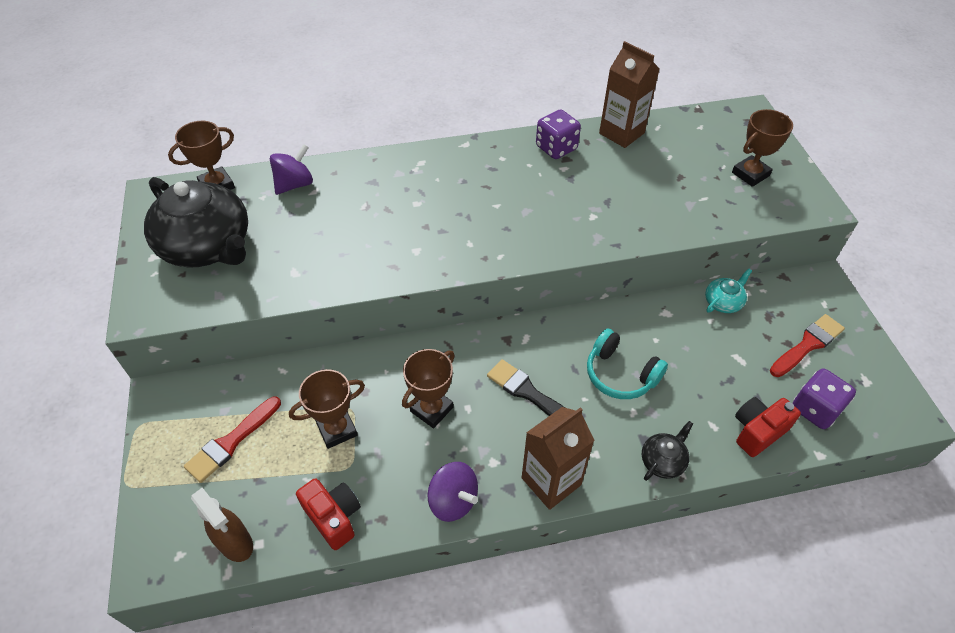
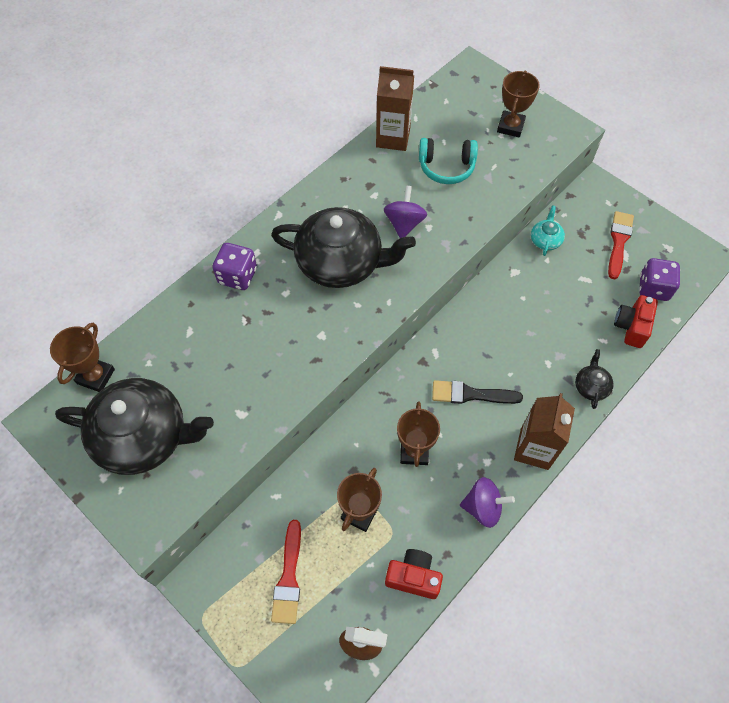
camera: 35 degrees left, 10 degrees up
purple spinning top [270,144,313,195] -> purple spinning top moved to [384,186,427,238]
purple dice [536,109,581,159] -> purple dice moved to [212,243,257,290]
turquoise headphones [587,328,668,399] -> turquoise headphones moved to [419,138,478,184]
none -> black teapot [271,207,416,288]

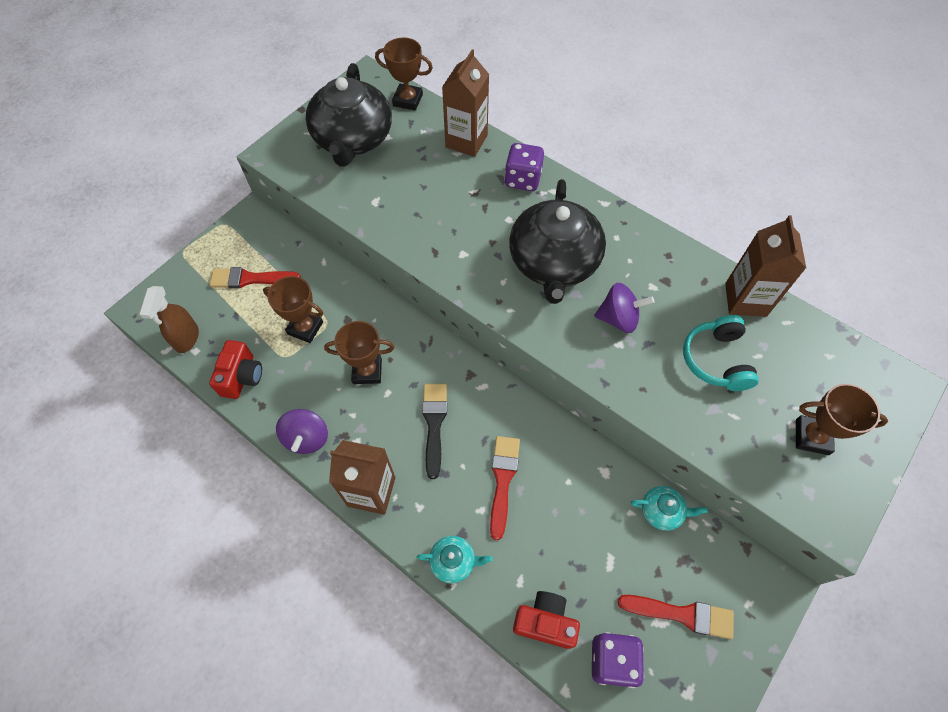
camera: 85 degrees right, 0 degrees up
black teapot [575,349,614,409] -> turquoise teapot [417,536,493,583]
none -> brown carton [442,49,489,157]
none -> red brush [490,436,520,540]

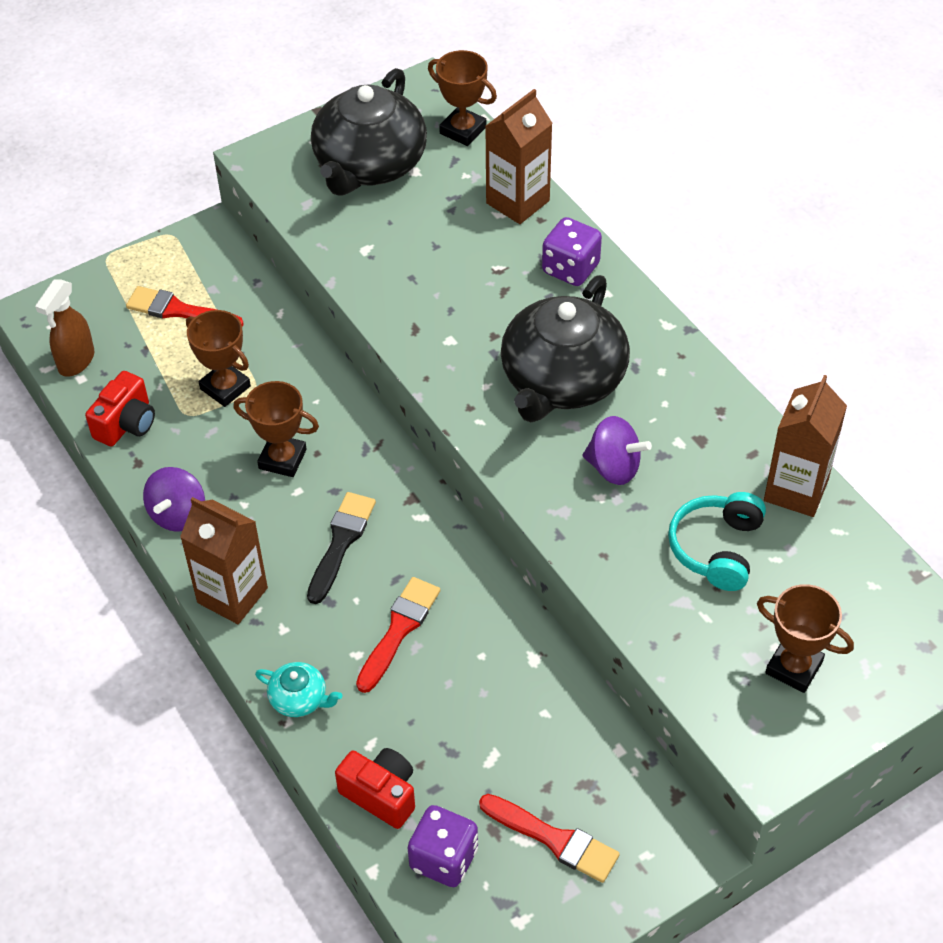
camera: 20 degrees right, 10 degrees down
turquoise teapot [631,486,708,531] -> none

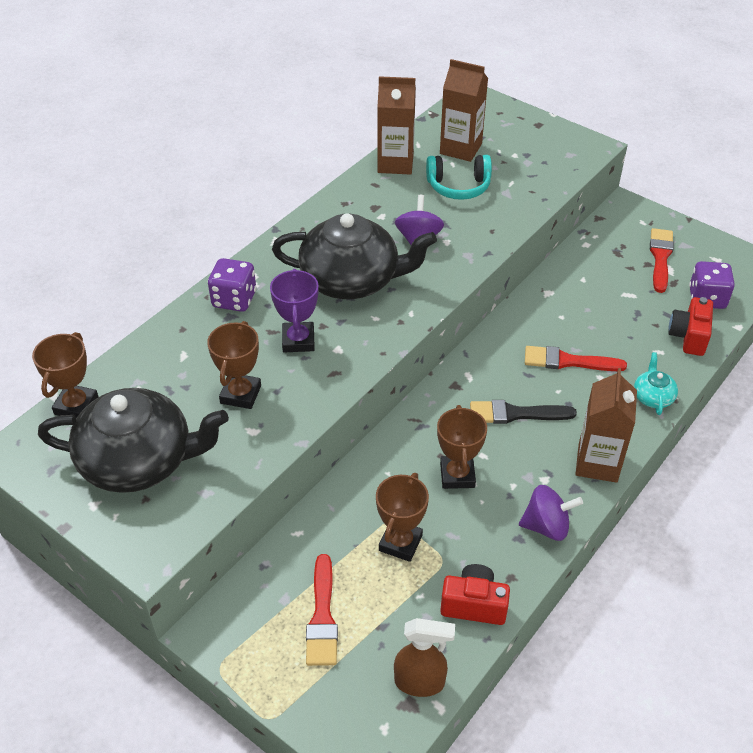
camera: 110 degrees left, 5 degrees down
brown carton [485,89,553,224] -> brown carton moved to [440,59,488,162]
brown trophy [757,584,854,693] -> brown trophy moved to [207,321,261,409]
none -> purple trophy [270,269,318,352]

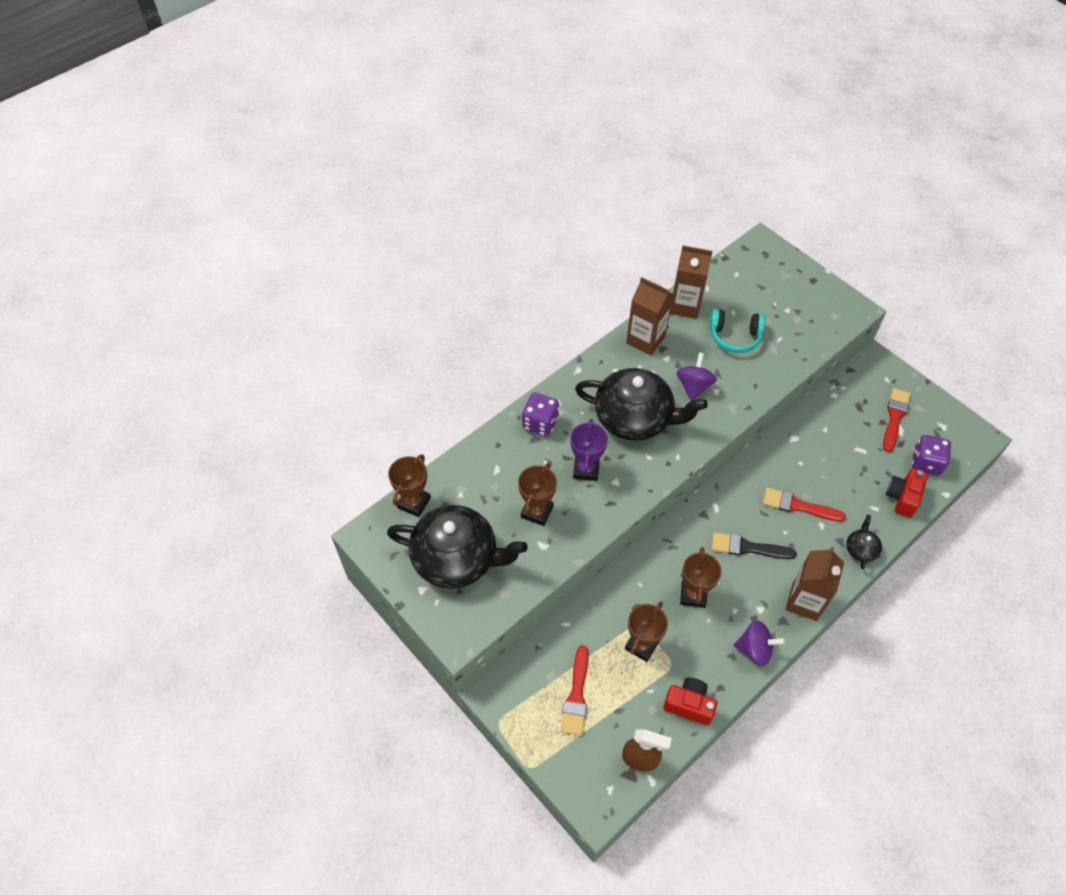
camera: 10 degrees right, 10 degrees up
brown carton [440,59,488,162] -> brown carton moved to [626,277,673,355]
turquoise teapot [634,352,678,415] -> black teapot [846,515,882,569]

